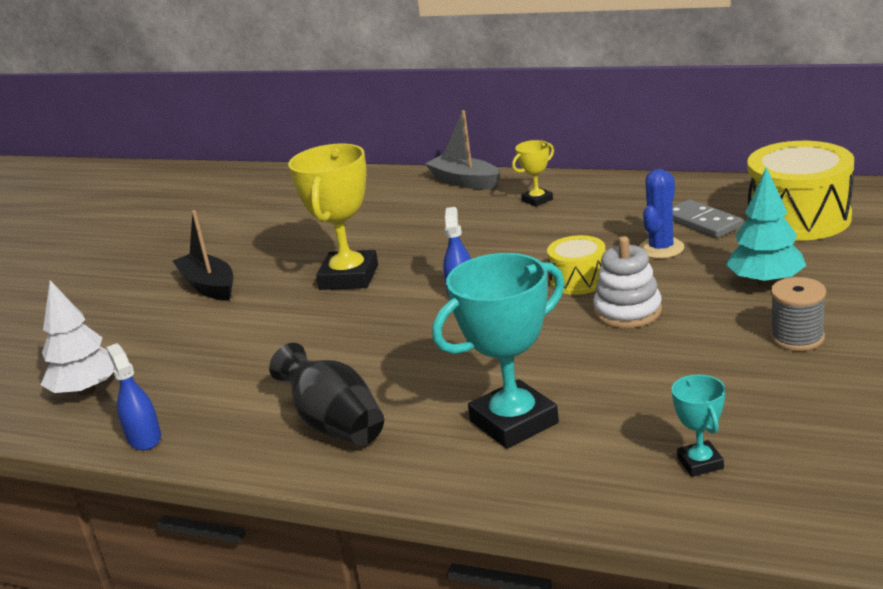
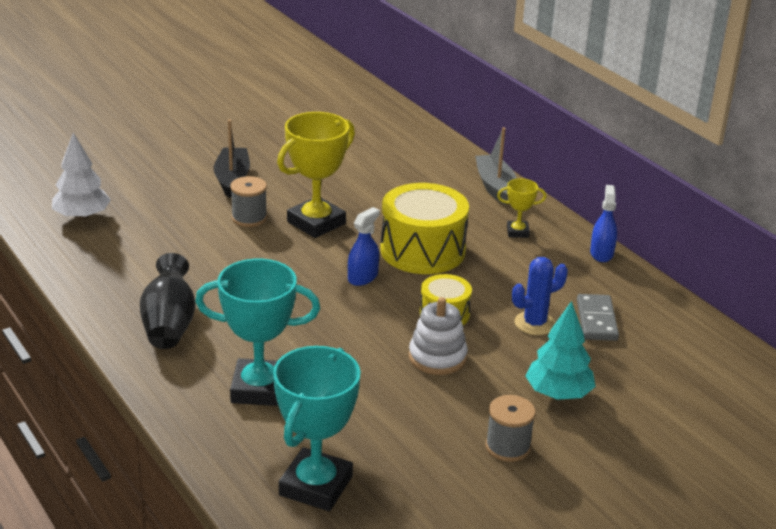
camera: 30 degrees right, 5 degrees up
blue spray bottle [106,343,161,451] -> blue spray bottle moved to [590,185,617,262]
turquoise trophy [672,375,725,477] -> turquoise trophy [273,346,361,511], size x2.04
yellow drum [747,141,854,241] -> yellow drum moved to [380,183,469,274]
none -> grey spool [230,176,267,227]

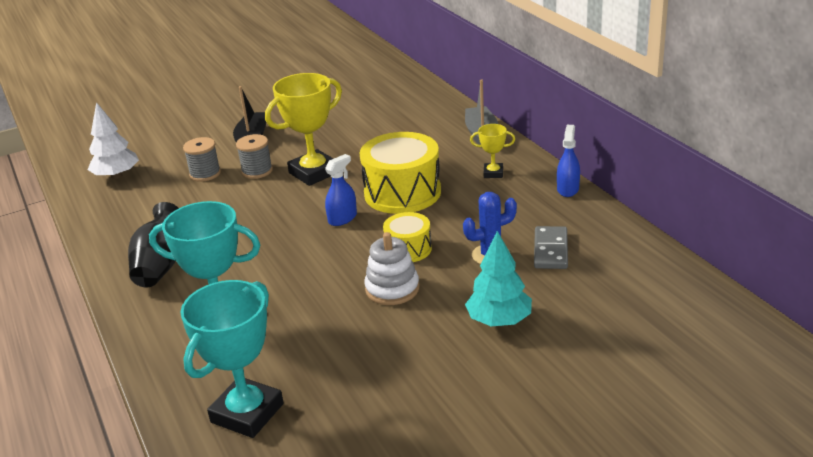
camera: 10 degrees right, 0 degrees up
grey spool [485,395,536,462] -> grey spool moved to [183,137,221,182]

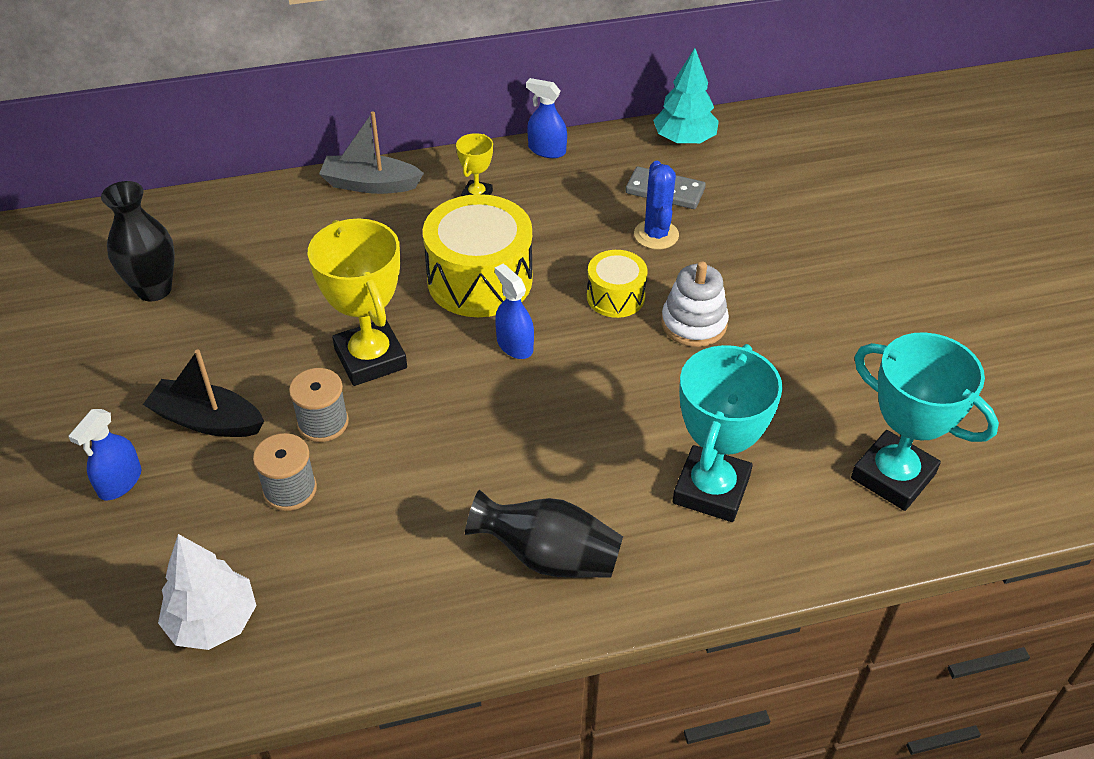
camera: 80 degrees left, 15 degrees up
turquoise tree [465,231,532,326] -> turquoise tree moved to [653,48,719,145]
none -> blue spray bottle [68,409,141,500]
none -> black vase [101,181,175,302]

